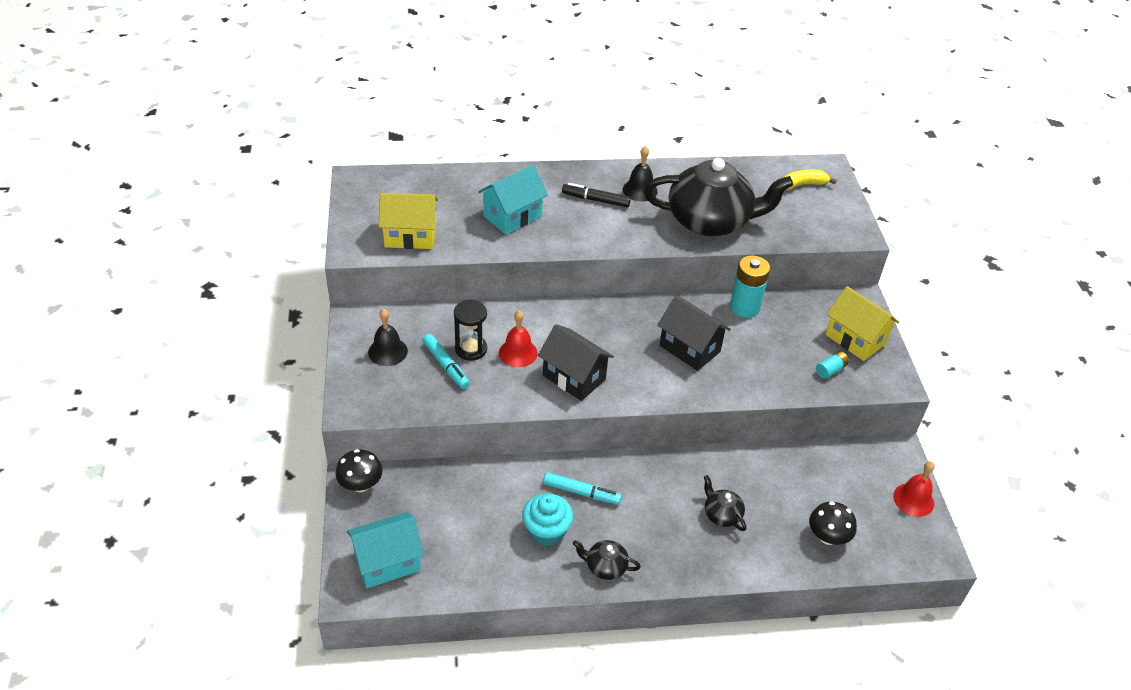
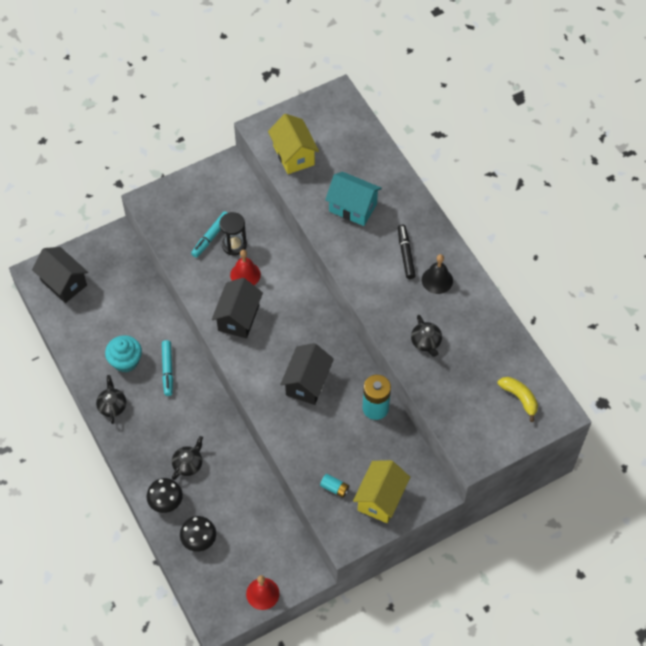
camera: 70 degrees right, 15 degrees up
black mushroom [335,449,383,492] -> black mushroom moved to [146,478,183,513]
turquoise house [347,512,424,588] -> black house [32,247,88,303]
black bell [368,309,408,366] -> none
black teapot [644,158,793,236] -> black teapot [411,315,442,357], size x0.41

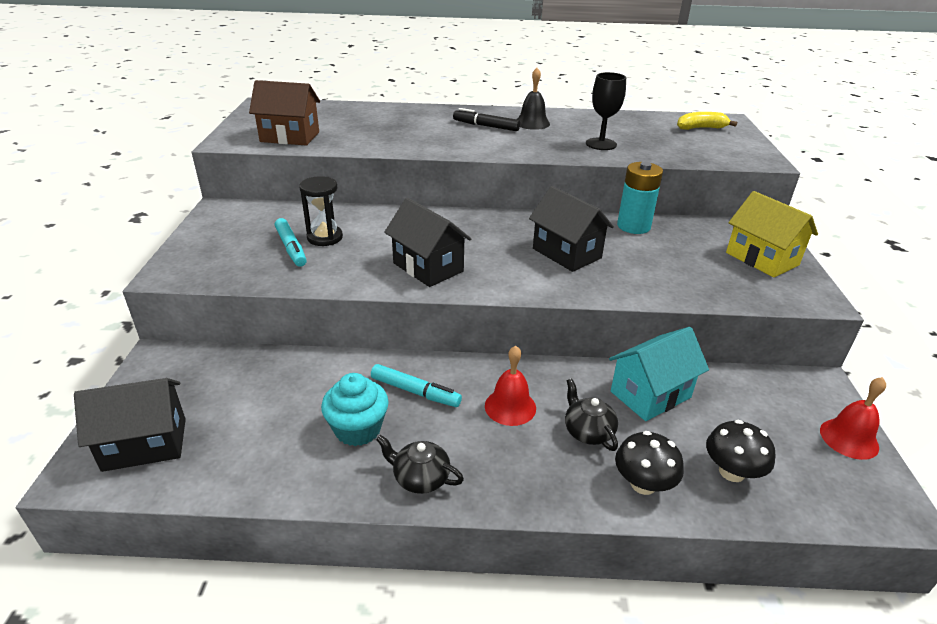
camera: 60 degrees left, 25 degrees down
red bell [230,250,261,285] -> red bell moved to [485,345,536,426]
yellow house [268,114,319,174] -> brown house [249,80,320,146]
turquoise battery [320,474,349,498] -> none
turquoise house [325,172,382,226] -> turquoise house moved to [609,327,709,421]
black teapot [411,315,442,357] -> black goblet [586,72,626,150]

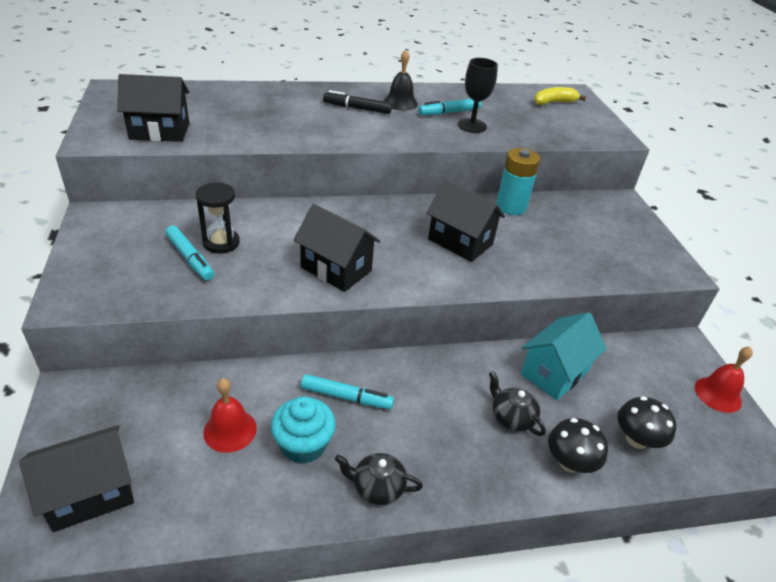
camera: 15 degrees left, 5 degrees up
brown house [249,80,320,146] -> black house [117,74,189,142]
red bell [485,345,536,426] -> red bell moved to [203,378,257,453]
yellow house [726,191,818,277] -> none
none -> turquoise marker [418,99,481,116]

